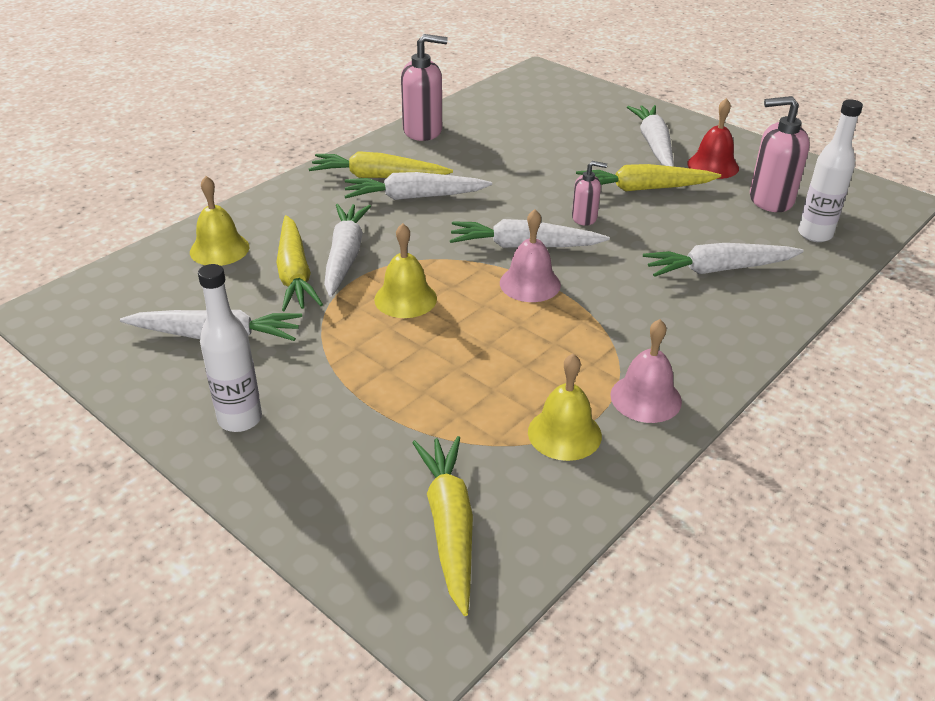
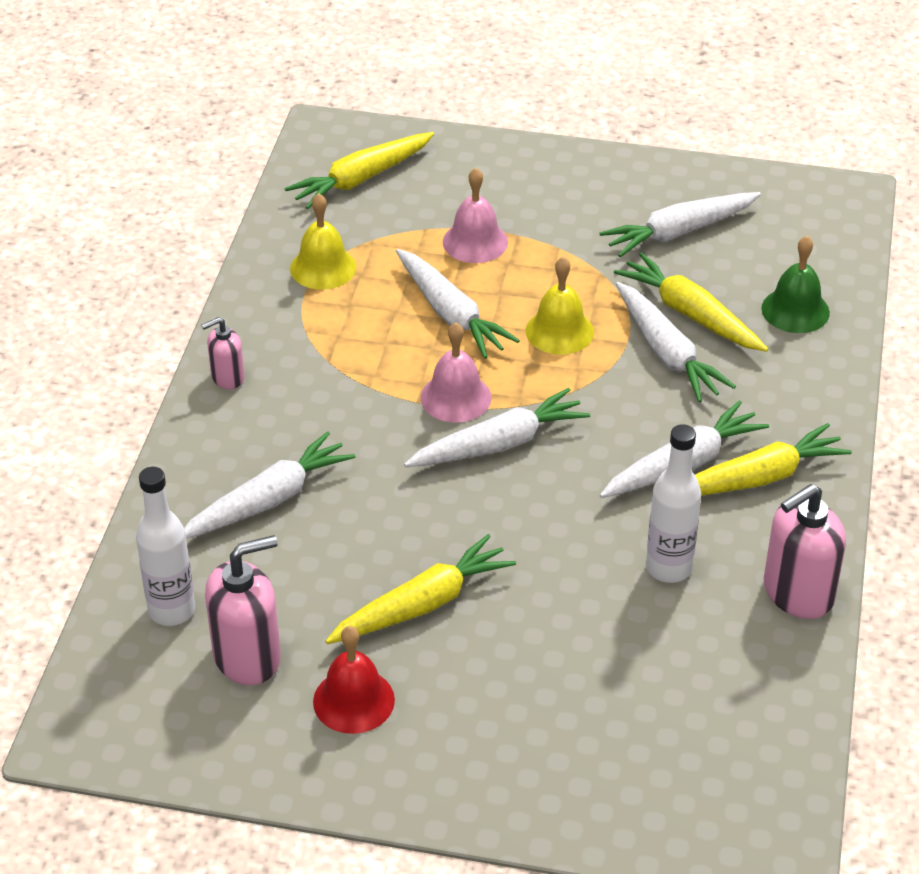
camera: 150 degrees right, 5 degrees up
yellow bell [190,176,249,266] -> green bell [762,236,830,333]
white bottle [198,264,262,432] -> white bottle moved to [646,424,701,583]
yellow carrot [412,436,473,616] -> yellow carrot turned 90 degrees clockwise [285,132,434,209]
pink soap dispenser [572,161,607,226] -> pink soap dispenser moved to [201,317,245,389]
pink bell [610,319,682,423] -> pink bell moved to [443,168,508,263]
white carrot [627,105,674,167] -> white carrot moved to [396,249,520,358]

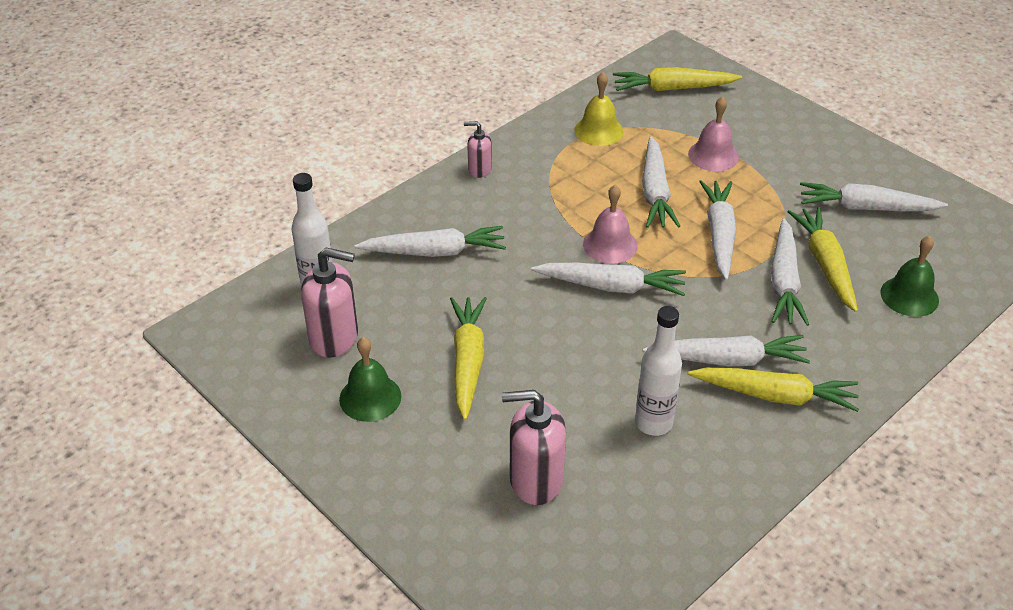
camera: 35 degrees right, 0 degrees up
red bell [313,626,395,734] -> green bell [339,337,401,422]
yellow carrot [325,534,516,644] -> yellow carrot turned 90 degrees counterclockwise [450,297,487,420]
yellow bell [526,256,594,355] -> white carrot [699,180,736,280]
pink soap dispenser [764,484,846,619] -> pink soap dispenser moved to [502,390,566,505]

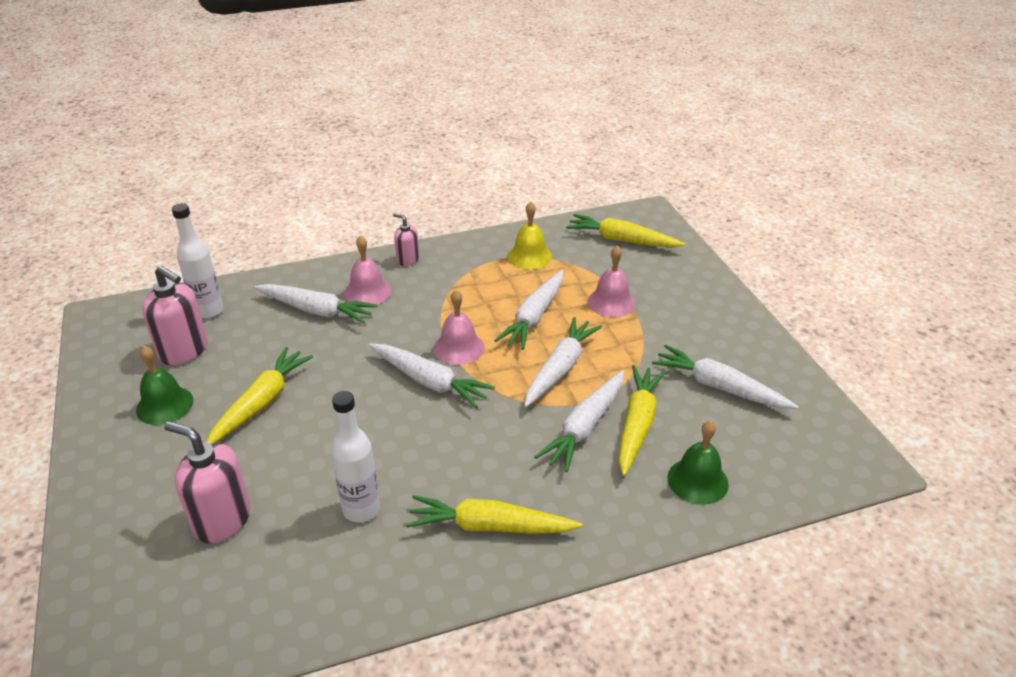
camera: 25 degrees right, 5 degrees down
white carrot [643,335,810,366] -> none
yellow carrot [688,367,859,412] -> yellow carrot turned 150 degrees clockwise [406,495,582,534]
none -> pink bell [344,236,392,304]

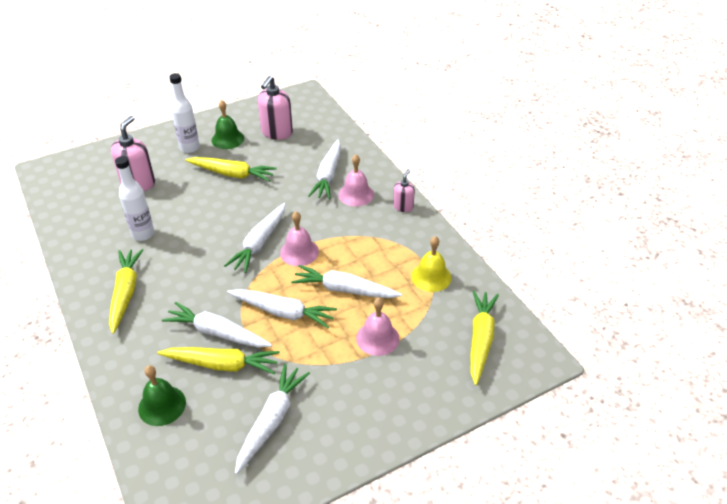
camera: 80 degrees right, 5 degrees up
white bottle [172,203,223,319] -> white bottle moved to [170,73,200,153]

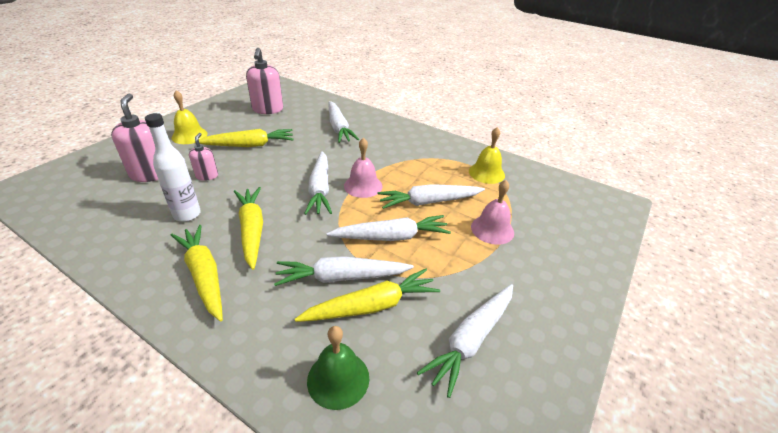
camera: 30 degrees left, 5 degrees down
white bottle [170,73,200,153] -> yellow bell [172,90,208,144]
green bell [212,100,244,149] -> none
white carrot [235,364,310,474] -> white carrot turned 135 degrees counterclockwise [417,284,513,398]
pink bell [339,154,374,207] -> none
pink soap dispenser [393,169,415,212] -> pink soap dispenser moved to [189,133,218,181]
yellow carrot [470,290,499,385] -> yellow carrot moved to [234,187,263,270]

